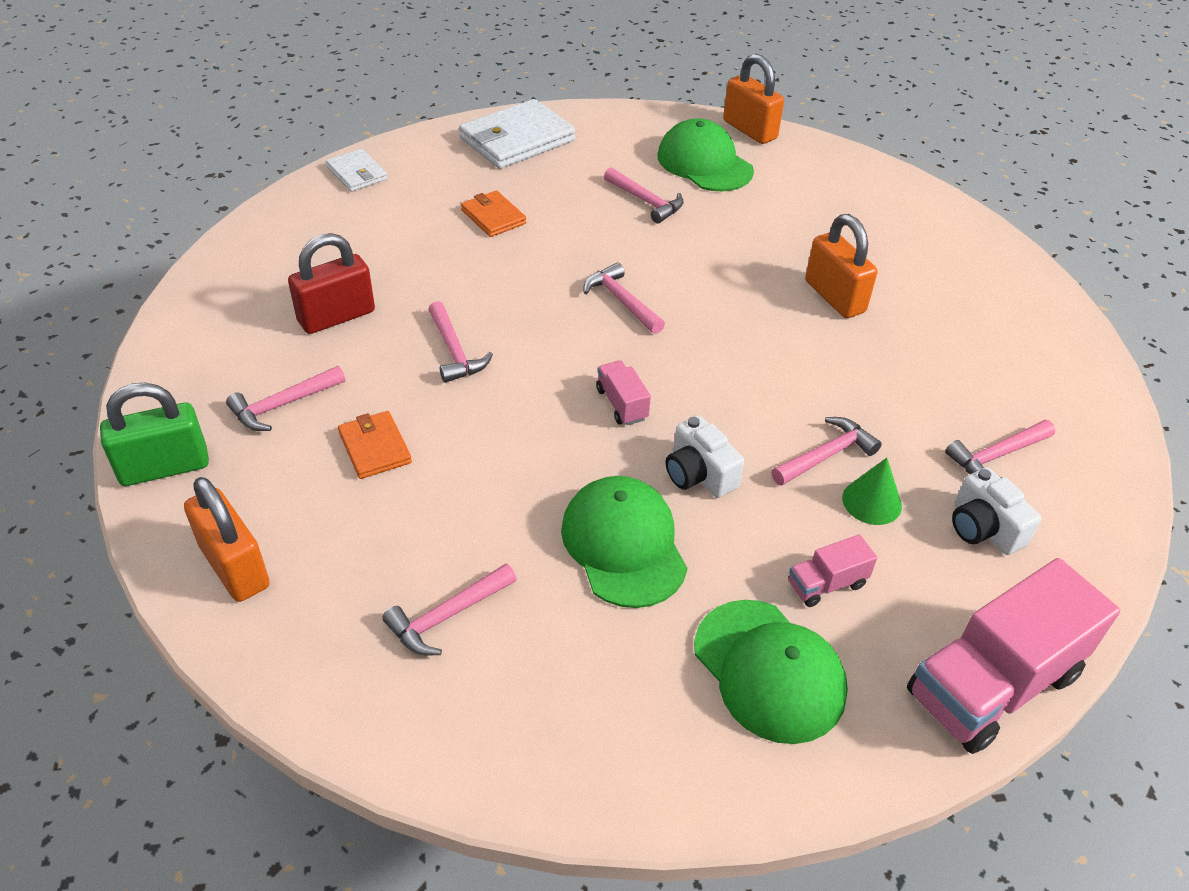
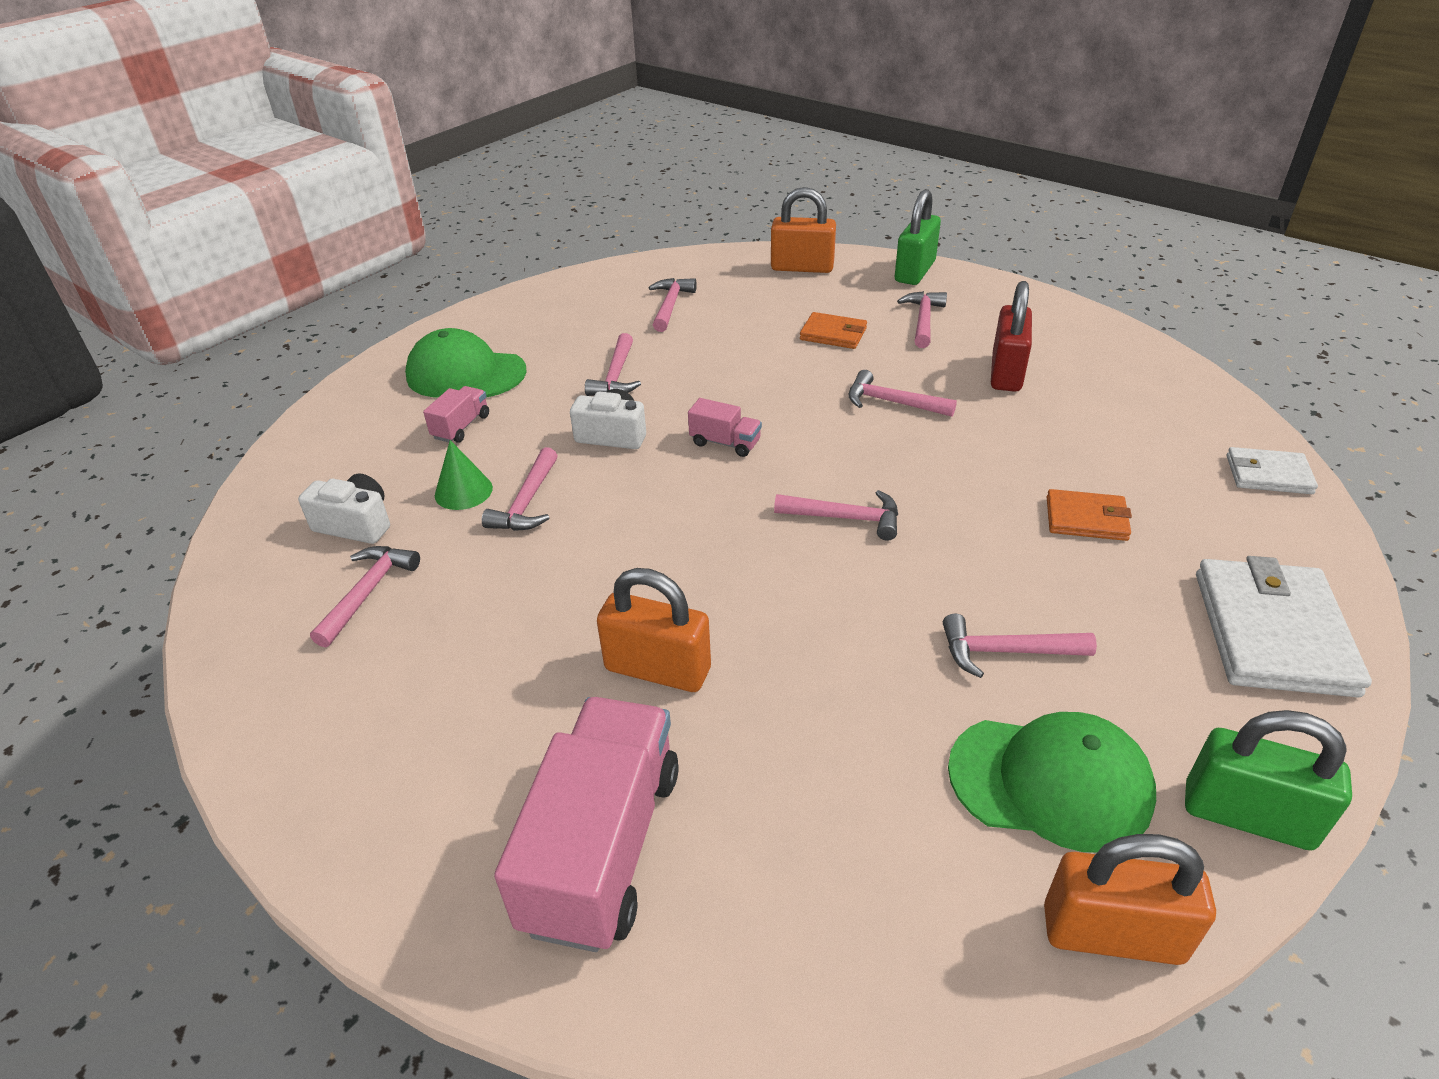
camera: 140 degrees right, 5 degrees down
green cap [561,476,687,608] -> pink hammer [585,333,641,396]
pink truck [907,558,1120,754] -> pink truck moved to [494,697,679,952]
none -> green padlock [1185,710,1352,850]

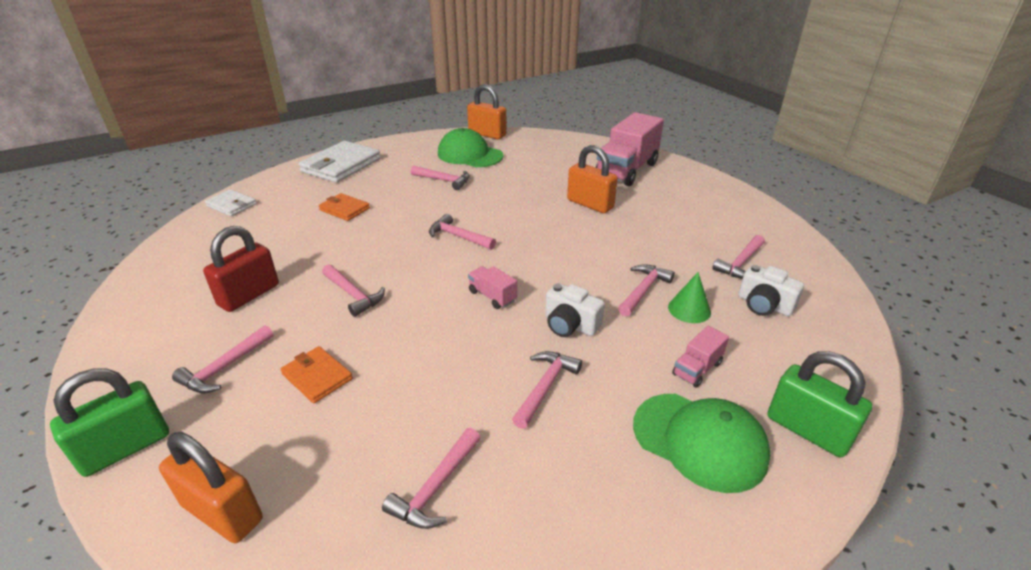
camera: 160 degrees left, 5 degrees down
green padlock [1185,710,1352,850] -> green padlock moved to [768,351,872,457]

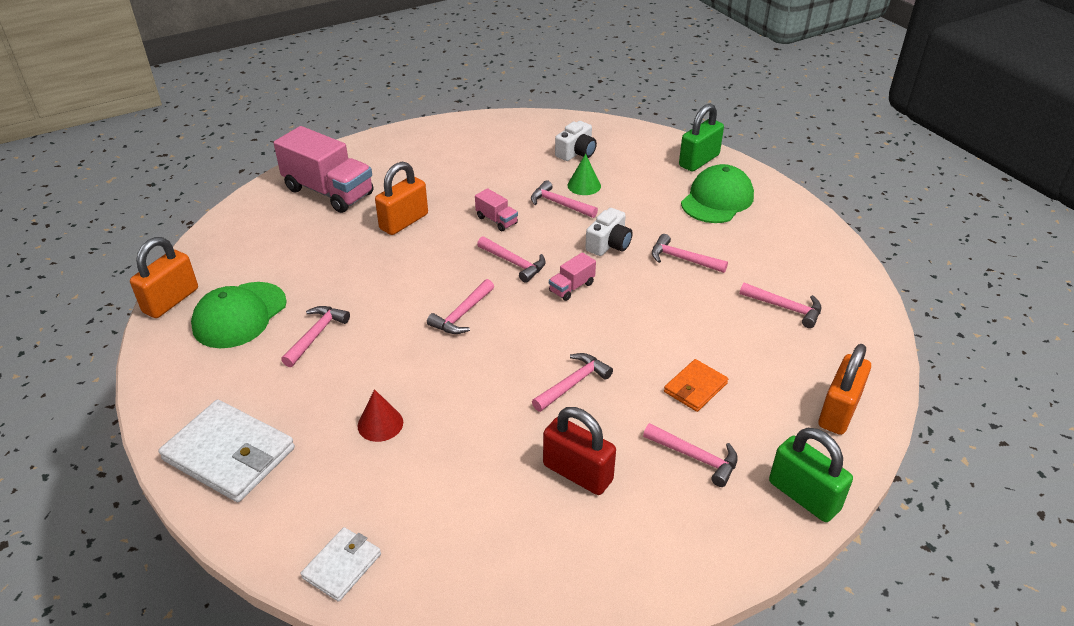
camera: 90 degrees left, 5 degrees up
orange wallet [319,193,370,221] -> red cone [358,389,403,442]
pink truck [672,326,729,388] -> pink truck moved to [475,188,518,231]
pink hammer [712,235,765,279] -> pink hammer moved to [477,236,545,283]

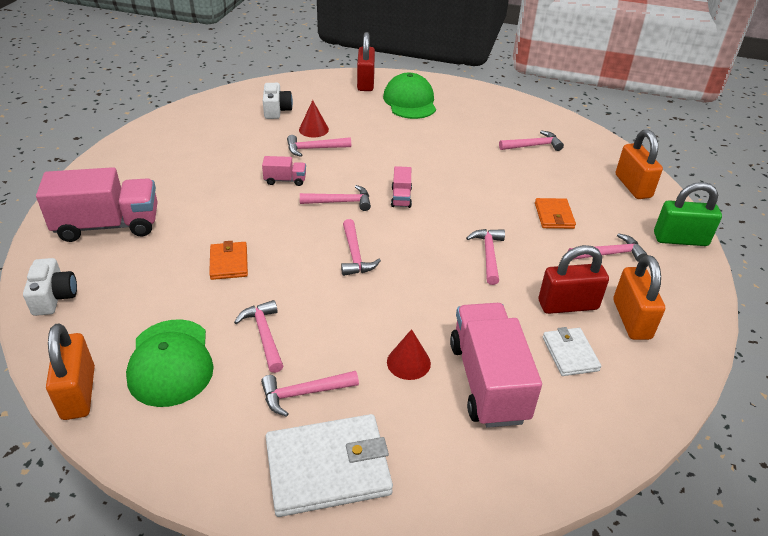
camera: 45 degrees left, 0 degrees up
white wallet [300,527,381,602] -> white wallet moved to [543,327,602,376]
orange padlock [375,162,428,235] -> orange padlock moved to [614,255,665,340]
green cone [568,154,601,195] -> red cone [299,100,329,137]
white camera [585,208,632,256] -> white camera moved to [23,258,77,316]
pink hammer [652,234,728,273] -> pink hammer moved to [261,371,359,417]
green padlock [679,104,724,172] -> red padlock [357,32,375,91]
none -> orange wallet [209,241,248,280]
none -> pink truck [450,303,542,428]

